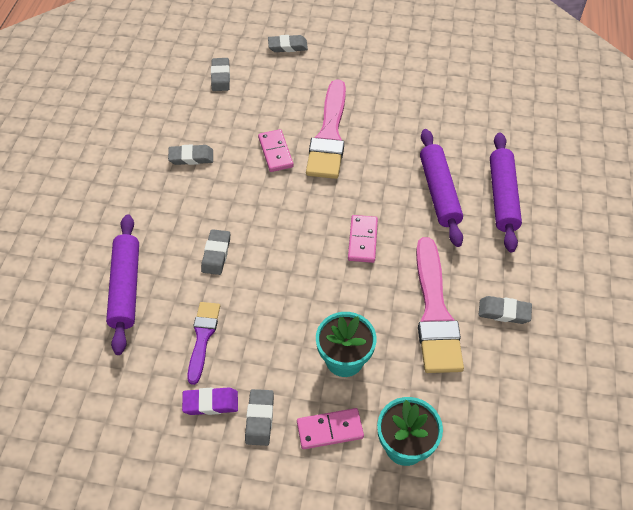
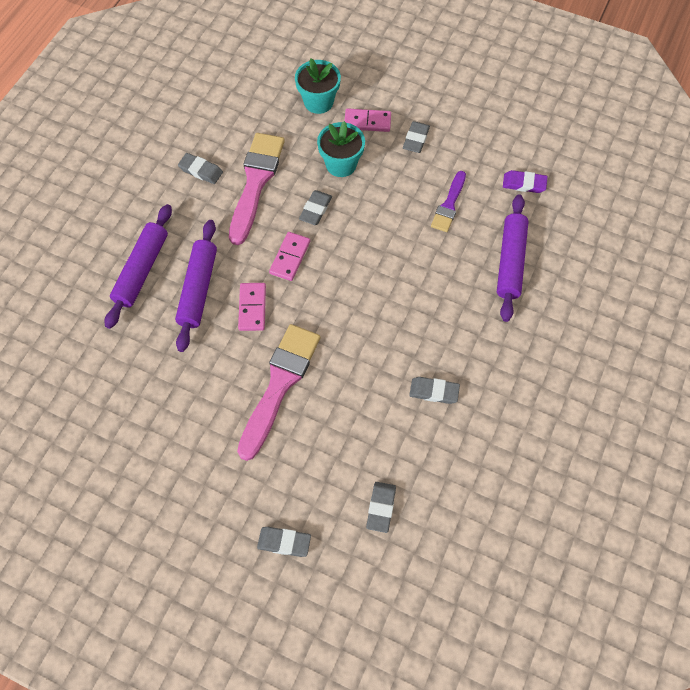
camera: 165 degrees left, 10 degrees up
purple eraser [182,387,238,415] -> purple eraser moved to [503,170,548,193]
grey eraser [201,229,230,275] -> grey eraser moved to [299,190,332,225]
pink domino [258,129,294,172] -> pink domino moved to [238,283,266,331]

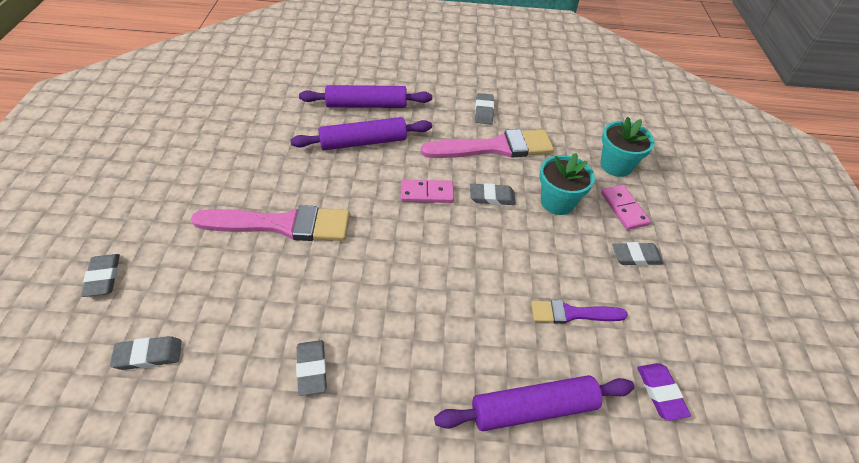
camera: 65 degrees right, 15 degrees down
pink domino [238,283,266,331] -> none

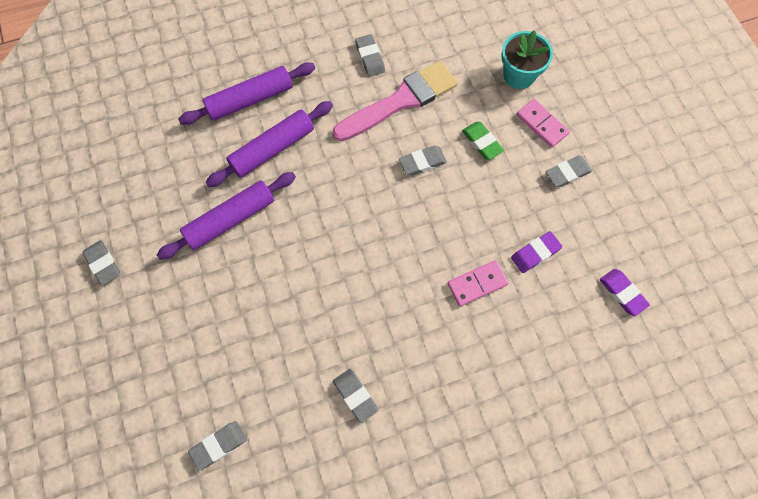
camera: 20 degrees left, 20 degrees up
grey eraser [81,254,120,297] -> grey eraser moved to [83,240,120,286]
pink brush [191,205,350,241] -> none
pink domino [401,180,454,203] -> pink domino moved to [447,260,509,306]
purple rolling pin [434,375,635,431] -> purple rolling pin moved to [157,172,296,260]
purple brush [531,300,628,324] -> purple eraser [511,231,562,273]
turquoise flower pot [539,153,595,215] -> green eraser [462,122,504,160]

